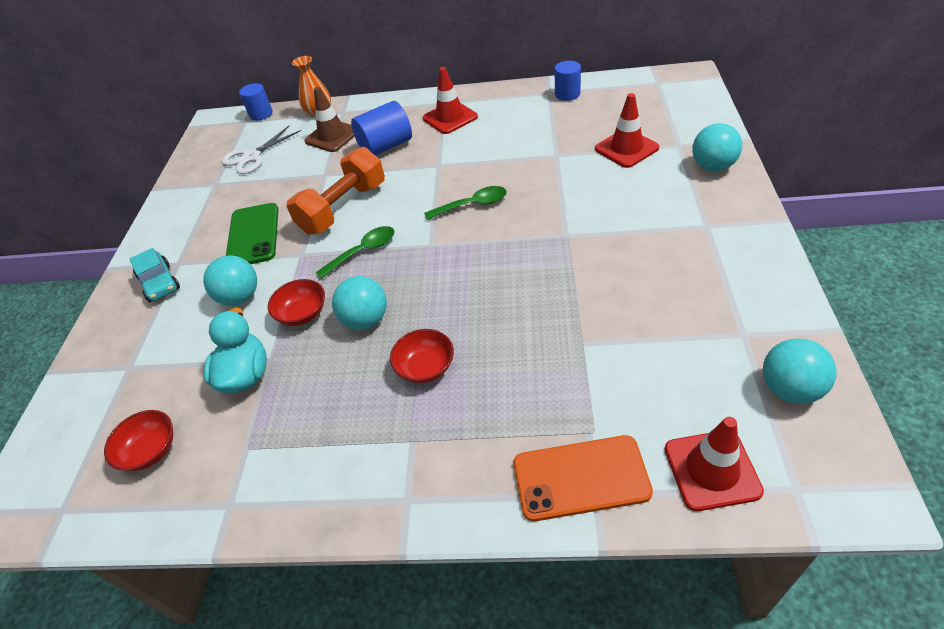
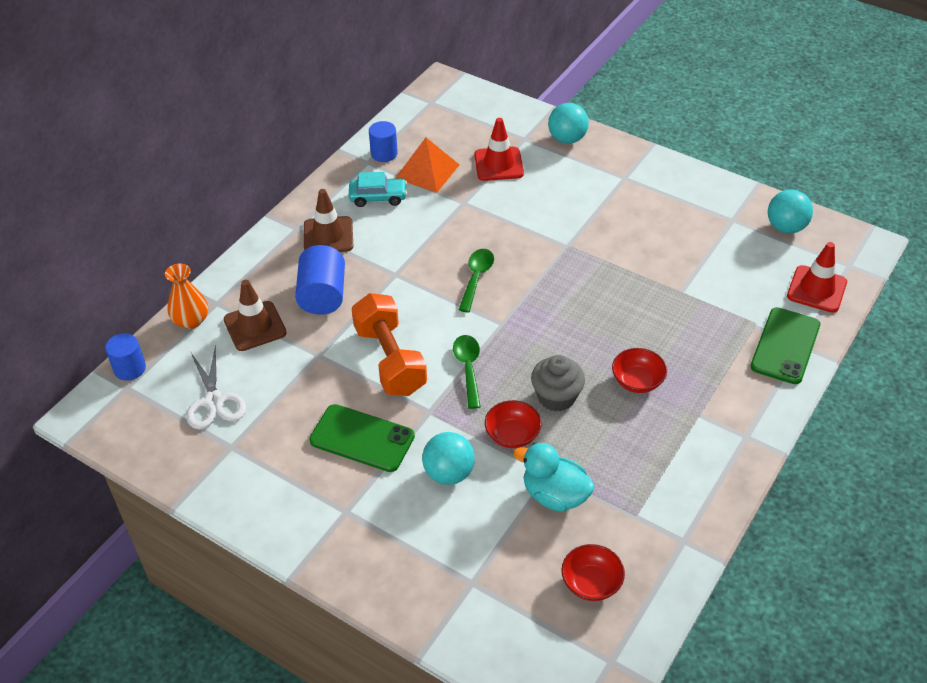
camera: 65 degrees left, 0 degrees up
turquoise car [130,248,180,302] -> turquoise car moved to [349,172,407,207]
turquoise ball [332,276,387,330] -> grey cupcake [531,355,585,412]
red traffic cone [423,67,478,134] -> brown traffic cone [304,189,353,252]
orange phone [514,435,653,521] -> green phone [750,307,820,384]
none -> orange pyramid [395,138,459,193]

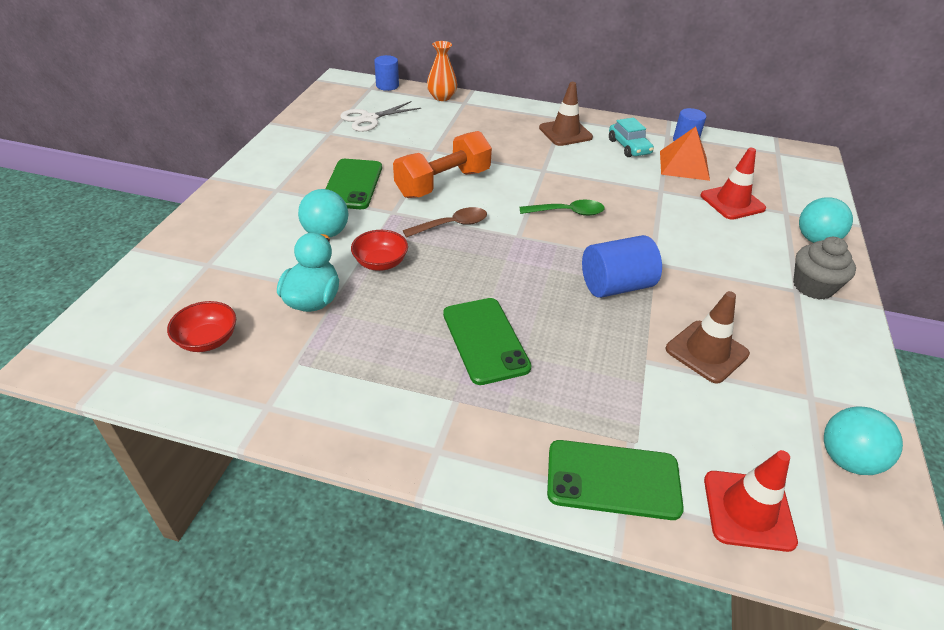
camera: 70 degrees right, 5 degrees down
brown traffic cone [223,280,286,351] -> brown traffic cone moved to [666,291,750,384]
blue cylinder [295,245,345,315] -> blue cylinder moved to [582,235,662,298]
green spoon [453,335,481,409] -> brown spoon [403,207,487,238]
grey cupcake [531,355,585,412] -> grey cupcake moved to [793,237,856,299]
red bowl [612,348,667,393] -> green phone [443,298,532,385]

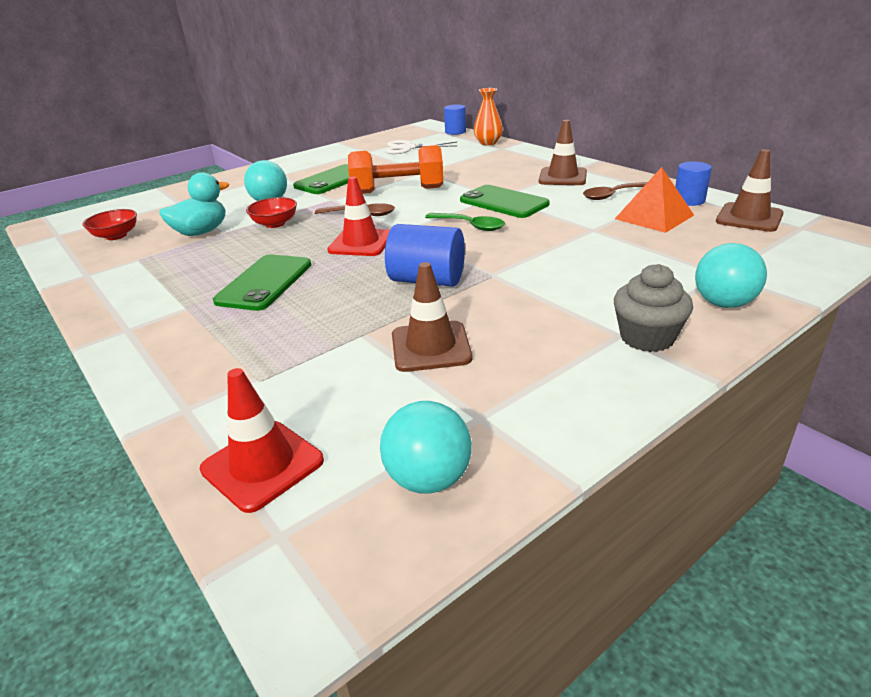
camera: 40 degrees right, 10 degrees down
green phone [547,440,684,520] -> green phone moved to [460,185,550,218]
turquoise car [609,118,654,157] -> brown spoon [583,182,647,200]
red traffic cone [701,148,766,220] -> red traffic cone moved to [327,177,390,256]
none -> brown traffic cone [716,149,784,232]

